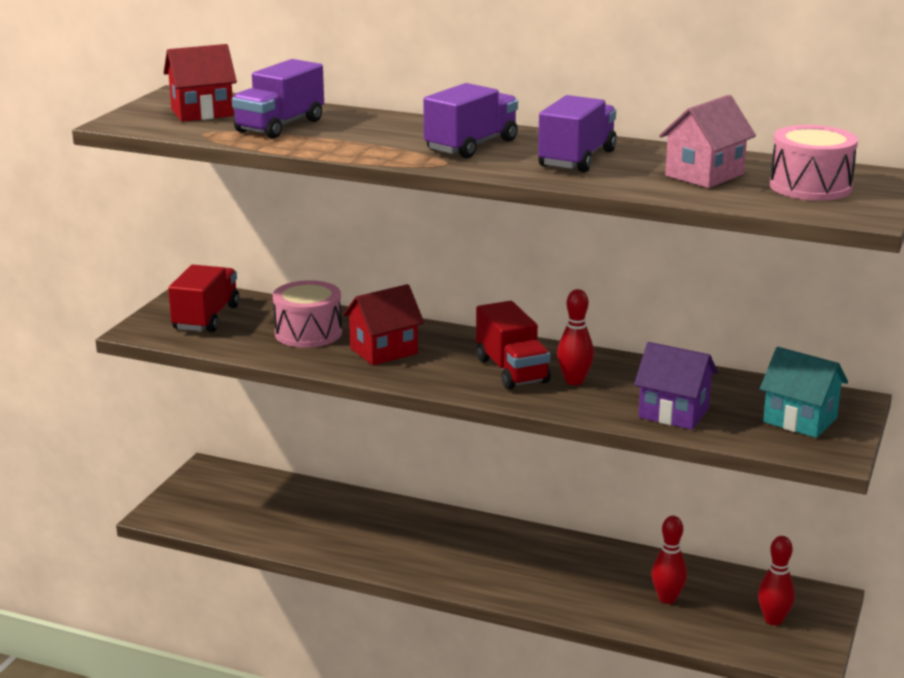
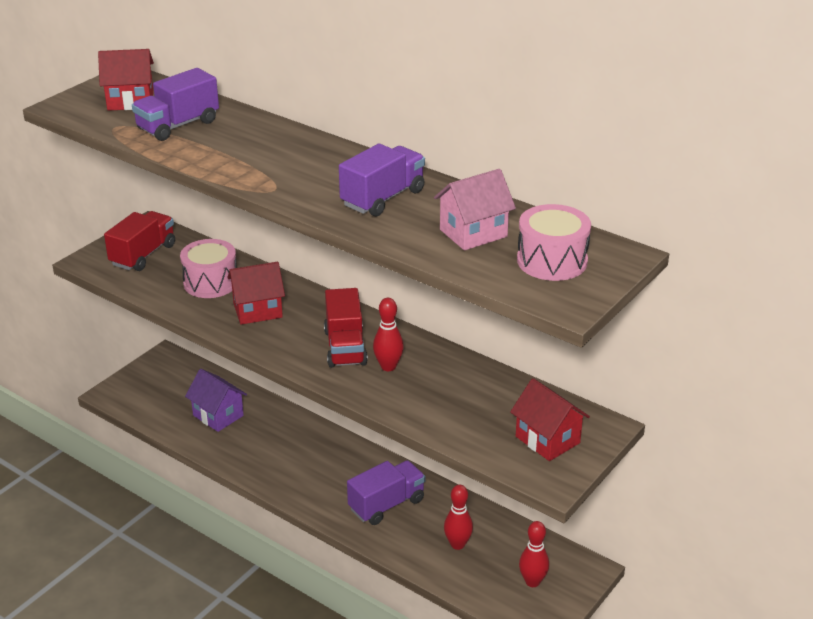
camera: 15 degrees right, 10 degrees up
purple truck [424,83,518,158] -> purple truck moved to [347,460,426,525]
purple house [634,342,718,430] -> purple house moved to [185,369,247,432]
turquoise house [760,347,848,438] -> red house [510,378,590,461]

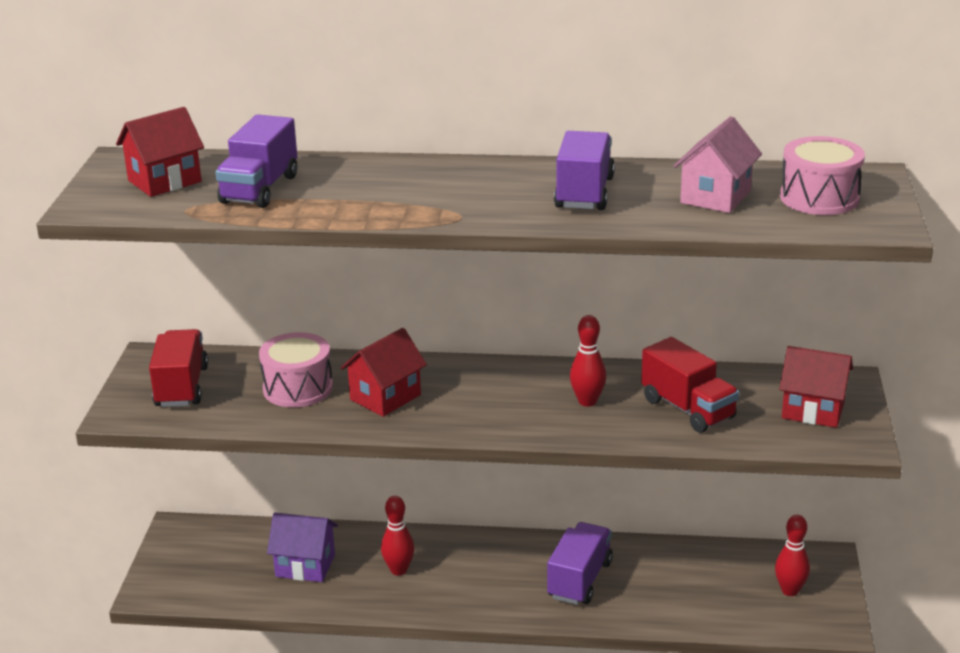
camera: 30 degrees left, 5 degrees down
red truck [324,288,368,368] -> red truck moved to [641,337,739,433]
red bowling pin [444,485,473,550] -> red bowling pin moved to [381,496,414,576]

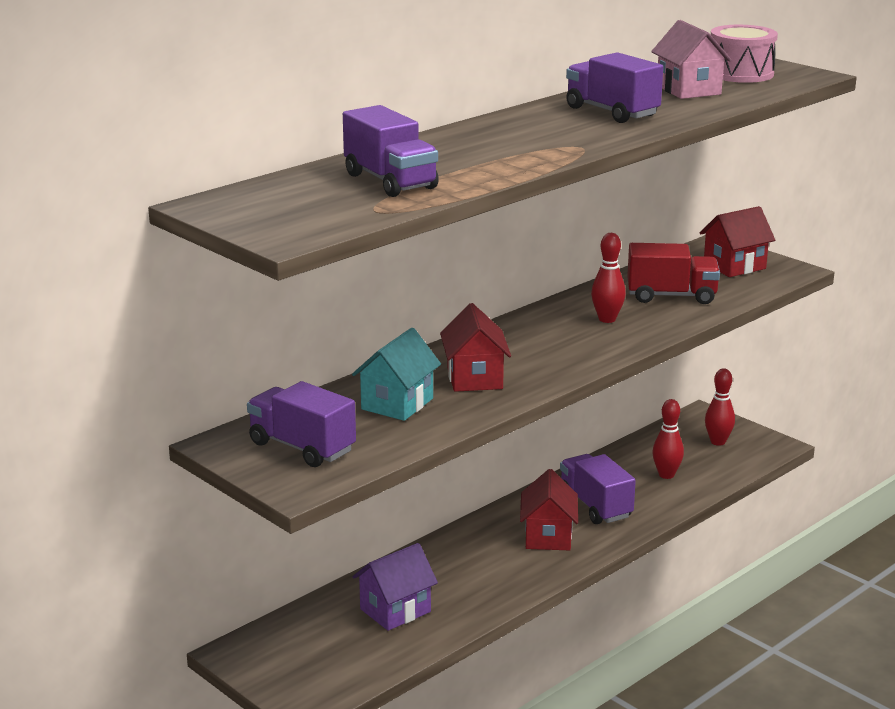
camera: 50 degrees left, 5 degrees down
red house [116,107,204,197] -> red house moved to [520,469,578,550]
red truck [149,329,208,407] -> purple truck [247,381,356,467]
pink drum [259,332,333,408] -> turquoise house [352,328,441,421]
red bowling pin [381,496,414,576] -> red bowling pin moved to [652,399,684,479]

